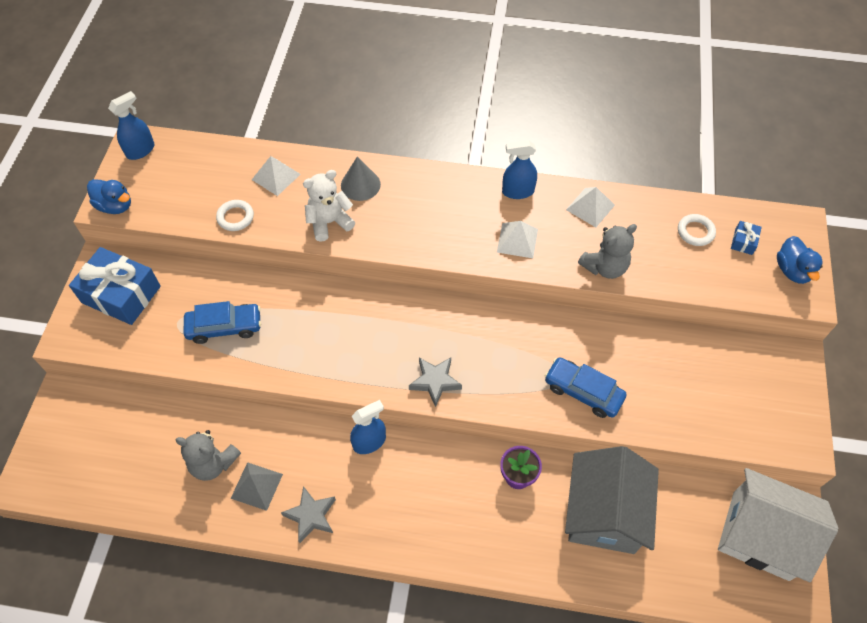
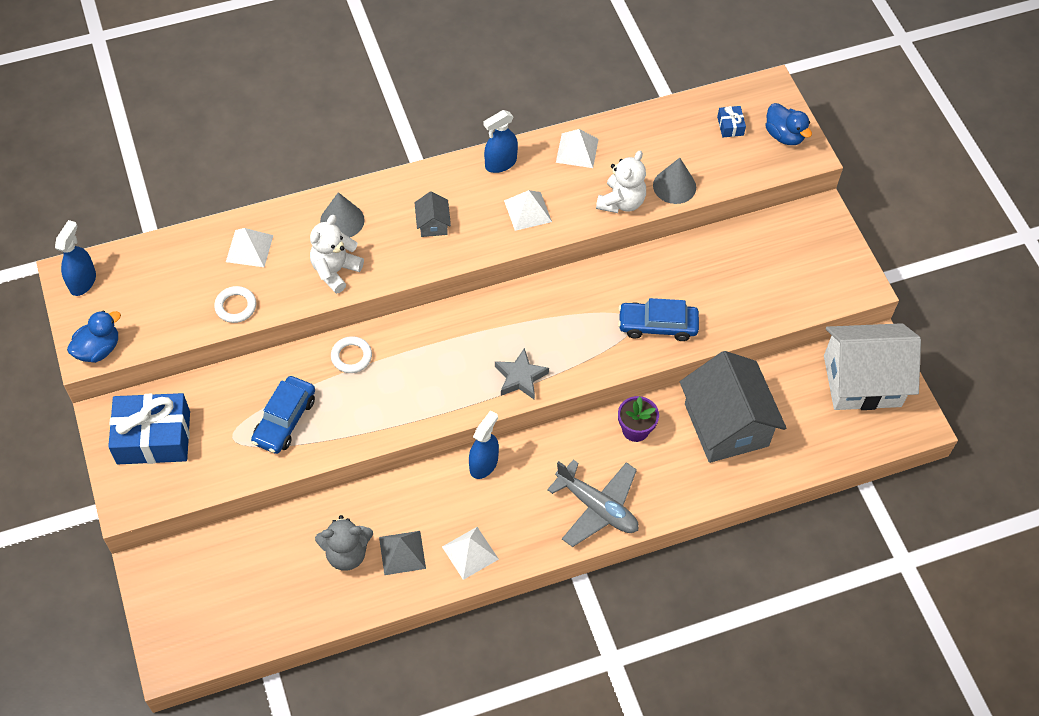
camera: 30 degrees left, 0 degrees up
blue duck [87,179,131,214] -> blue duck turned 45 degrees counterclockwise [67,311,121,363]
blue car [184,301,261,344] -> blue car turned 150 degrees clockwise [251,376,315,454]
grey star [281,486,336,543] -> white pyramid [442,527,499,580]
grey teddy bear [578,224,637,279] -> white teddy bear [596,151,646,213]
white ring [678,214,716,246] -> white ring moved to [331,336,372,373]
none -> grey house [415,191,451,237]
none -> grey plane [547,459,639,547]
none -> grey cone [653,158,696,204]

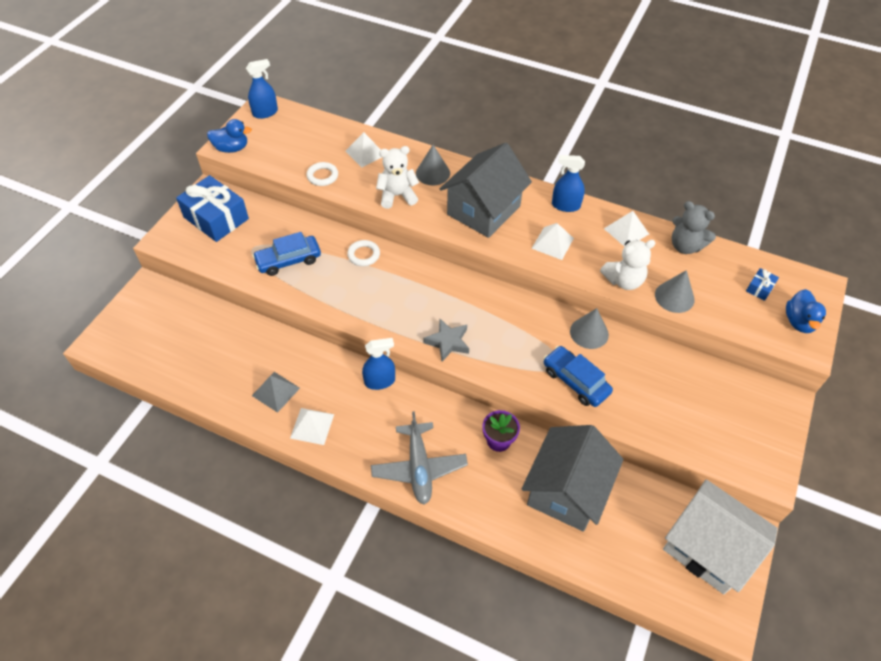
camera: 45 degrees right, 5 degrees down
grey teddy bear [315,515,373,571] -> grey teddy bear moved to [672,201,716,254]
grey house [415,191,451,237] -> grey house [440,143,532,238], size x2.39
none -> grey cone [570,308,609,349]

